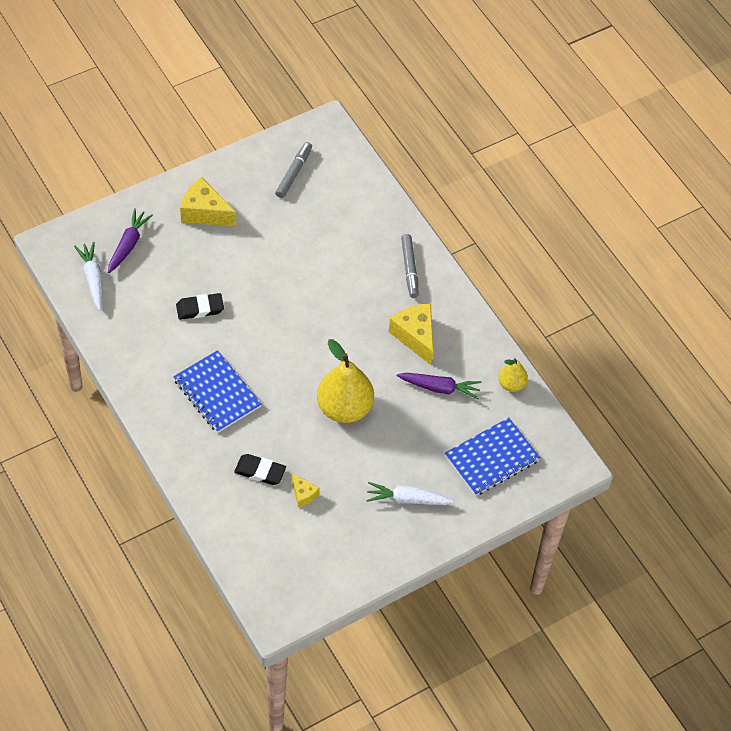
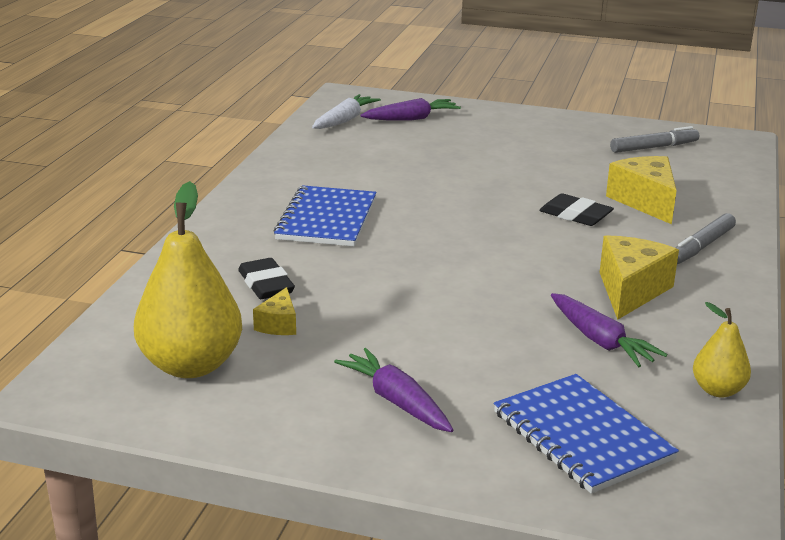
camera: 50 degrees right, 30 degrees down
black eraser [176,293,224,320] -> black eraser moved to [539,193,614,226]
yellow cheese [180,177,236,226] -> yellow cheese moved to [606,156,677,224]
yellow pear [317,339,374,423] -> yellow pear moved to [134,181,242,378]
white carrot [366,482,455,505] -> purple carrot [334,348,453,432]
blue notebook [445,418,540,496] -> blue notebook turned 45 degrees clockwise [494,374,679,494]

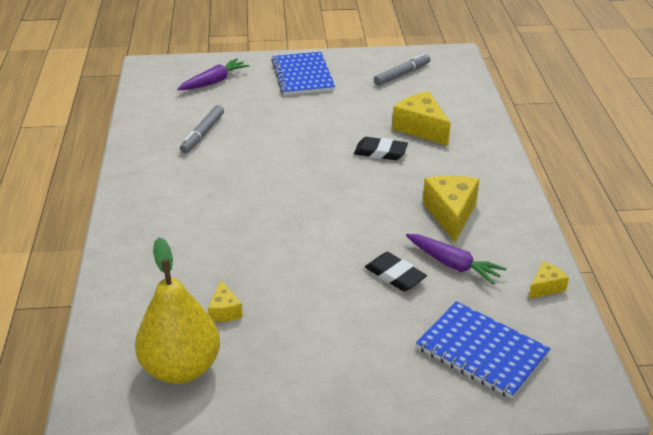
camera: 20 degrees left, 10 degrees up
black eraser [238,258,295,299] -> black eraser moved to [365,252,427,291]
blue notebook [274,185,376,247] -> blue notebook moved to [271,52,335,96]
white carrot [312,94,381,129] -> none
purple carrot [334,348,453,432] -> none
grey marker [675,213,736,264] -> grey marker moved to [180,105,224,153]
yellow pear [693,302,751,398] -> yellow cheese [528,261,569,299]

